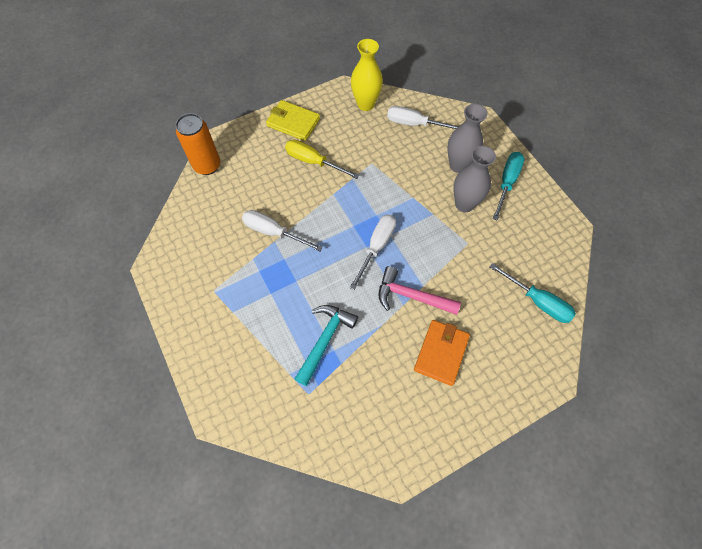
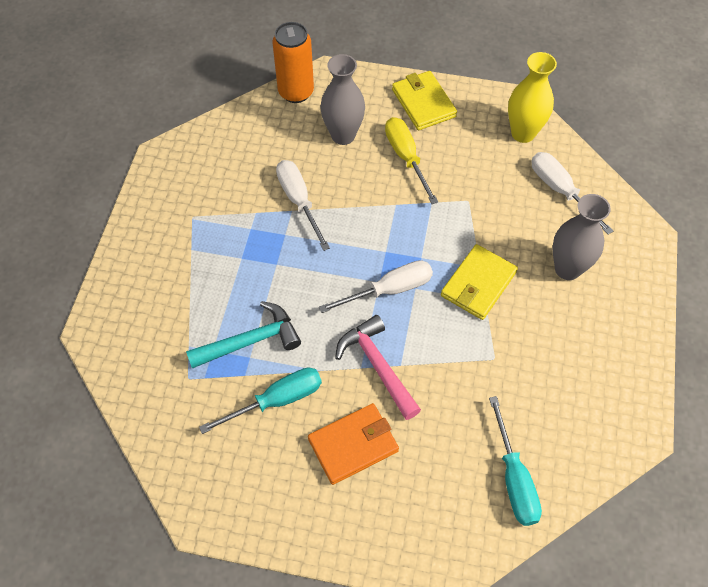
camera: 40 degrees right, 5 degrees down
grey vase [453,146,496,212] -> grey vase moved to [321,54,365,145]
turquoise screwdriver [492,152,525,221] -> turquoise screwdriver moved to [199,367,322,434]
none -> yellow wallet [441,244,518,320]

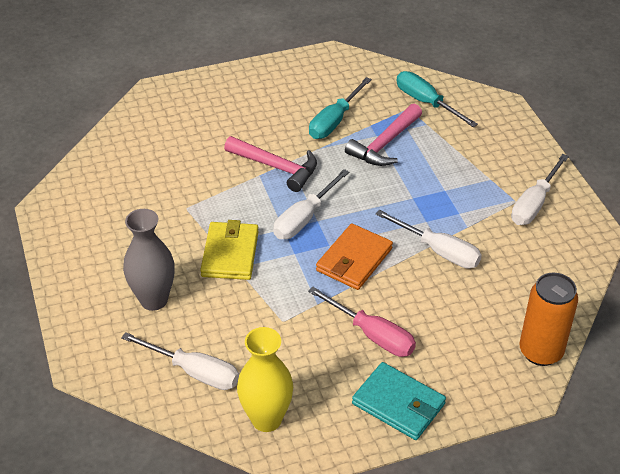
camera: 150 degrees right, 15 degrees down
turquoise hammer [186,301,301,369] -> pink hammer [345,104,422,166]
orange wallet [308,403,399,485] -> orange wallet moved to [316,223,393,290]
grey vase [321,54,365,145] -> none
yellow screwdriver [385,117,438,204] -> pink screwdriver [308,287,416,357]
yellow wallet [392,71,457,130] -> turquoise wallet [352,362,446,440]
turquoise screwdriver [489,396,542,526] -> turquoise screwdriver moved to [397,71,478,127]
none -> white screwdriver [511,154,569,225]

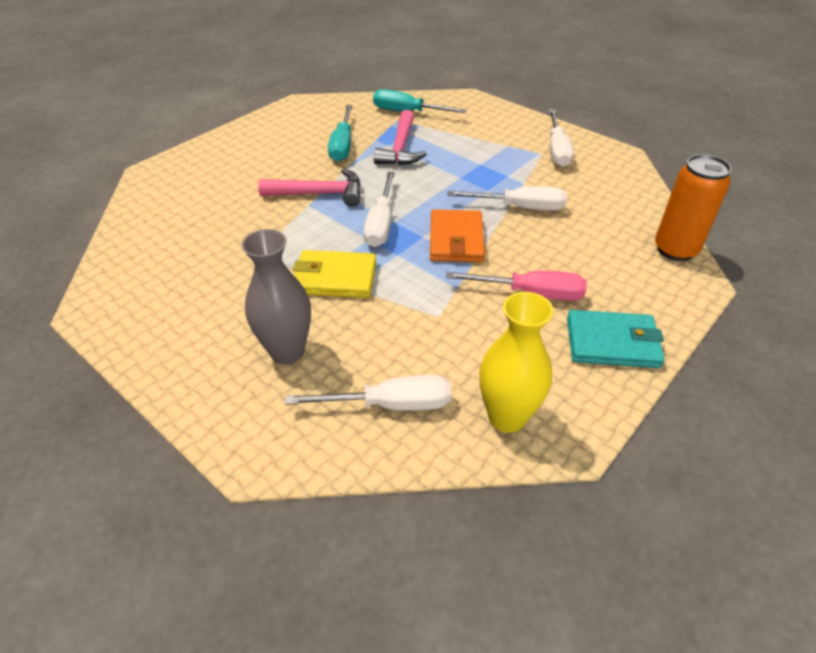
camera: 30 degrees left, 0 degrees up
yellow wallet [200,220,259,280] -> yellow wallet turned 60 degrees counterclockwise [293,250,376,298]

